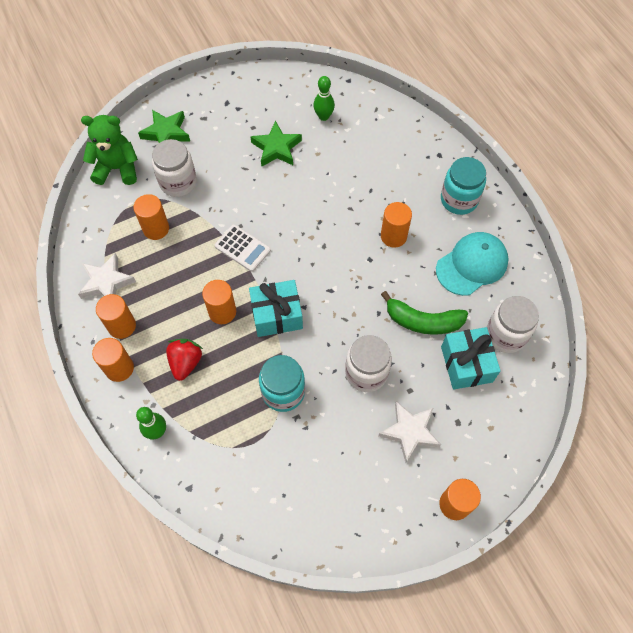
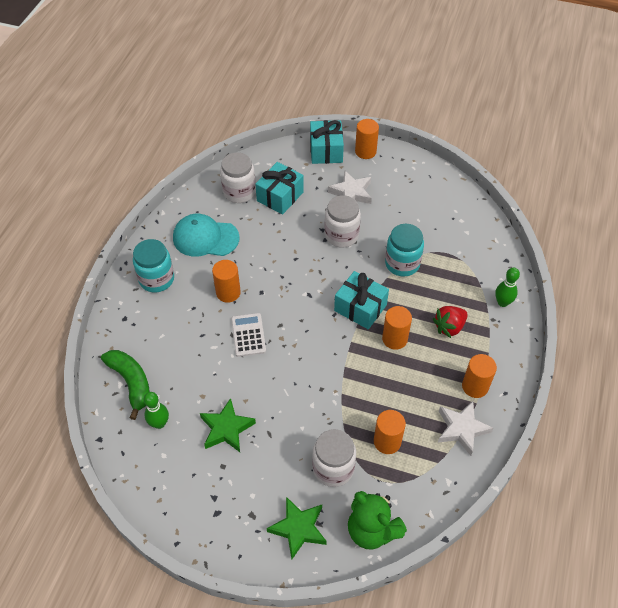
camera: 135 degrees left, 10 degrees down
orange cylinder [92,338,134,382] -> none
white calculator [215,224,271,272] -> white calculator moved to [231,313,266,357]
green banana [381,291,468,335] -> green banana moved to [101,350,150,420]
none -> turquoise gift [310,120,344,164]

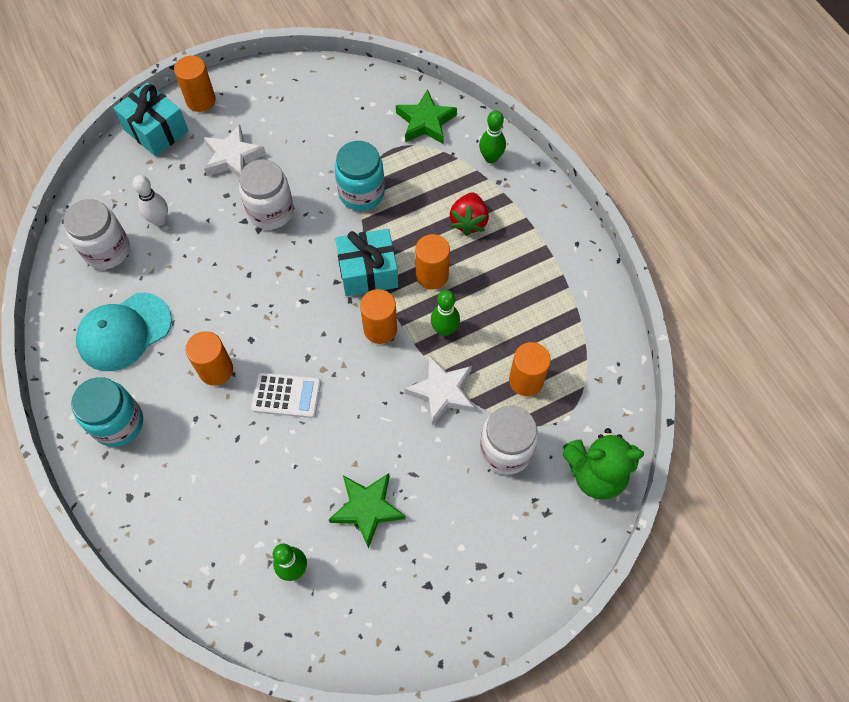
camera: 45 degrees left, 10 degrees up
green banana [101,350,150,420] -> none
white calculator [231,313,266,357] -> white calculator turned 150 degrees clockwise [251,372,321,418]
turquoise gift [255,162,304,215] -> white bowling pin [132,175,168,226]
green star [267,497,327,559] -> green star moved to [396,89,457,144]
white star [438,401,494,456] -> white star moved to [405,355,474,426]
orange cylinder [462,354,497,398] -> orange cylinder moved to [360,289,397,344]
none -> green bowling pin [431,290,460,336]

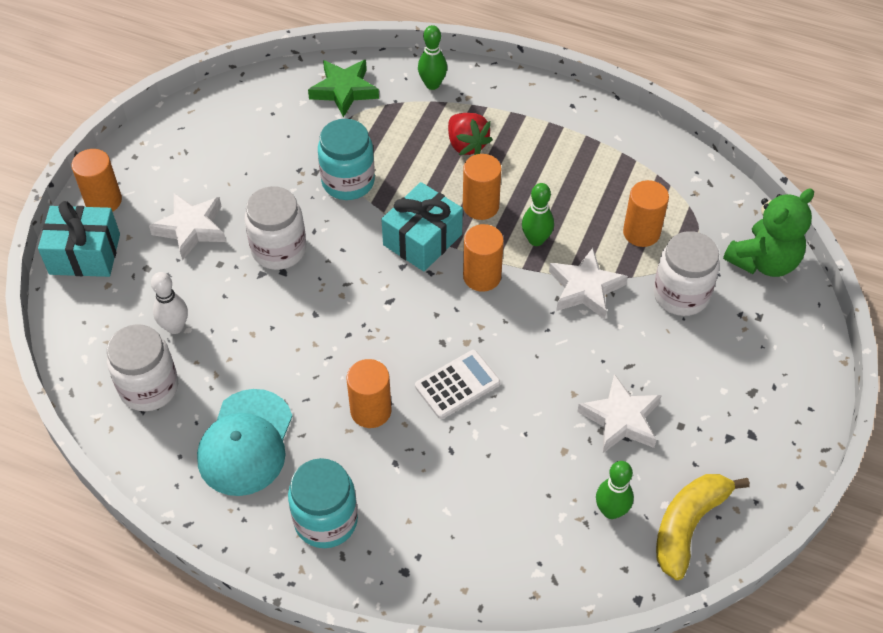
camera: 40 degrees left, 10 degrees down
green star [328,473,406,549] -> white star [577,374,662,454]
none -> yellow banana [656,474,750,580]

